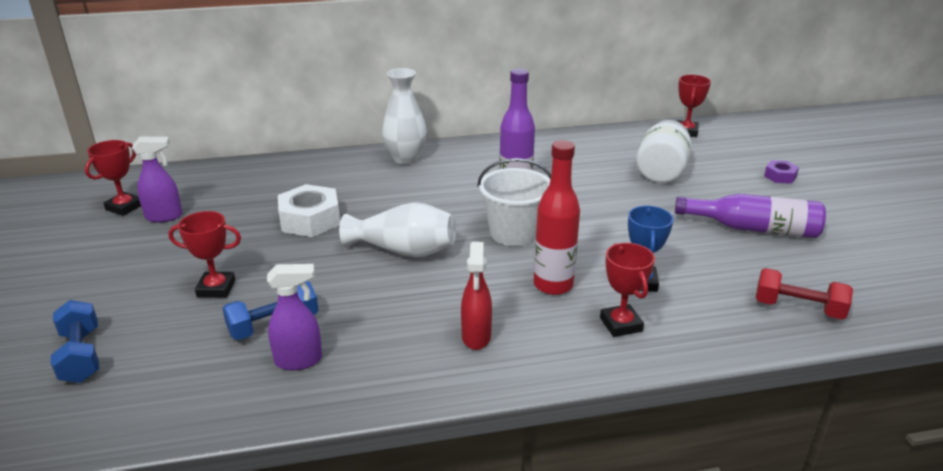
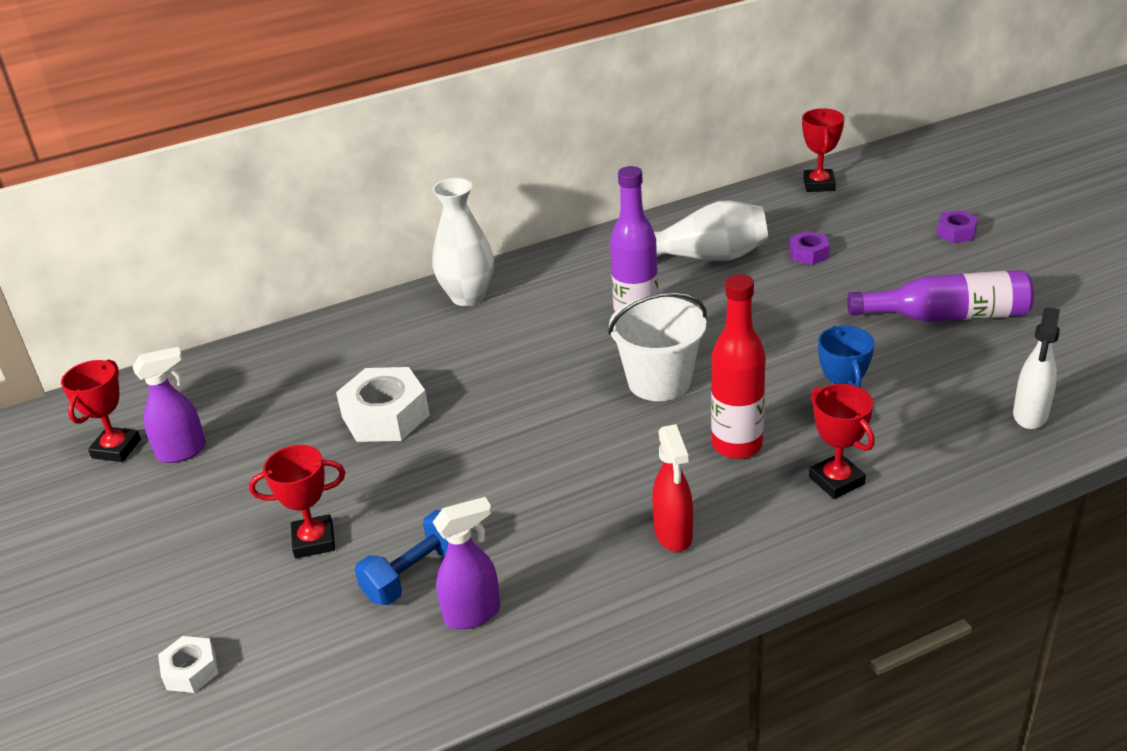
camera: 10 degrees left, 5 degrees up
blue dumbbell [51,300,99,383] -> white nut [158,636,219,693]
white vase [339,202,456,258] -> white vase moved to [654,200,768,261]
white jar [636,120,692,183] -> purple nut [789,231,830,265]
red dumbbell [756,268,853,320] -> white spray bottle [1013,307,1060,429]

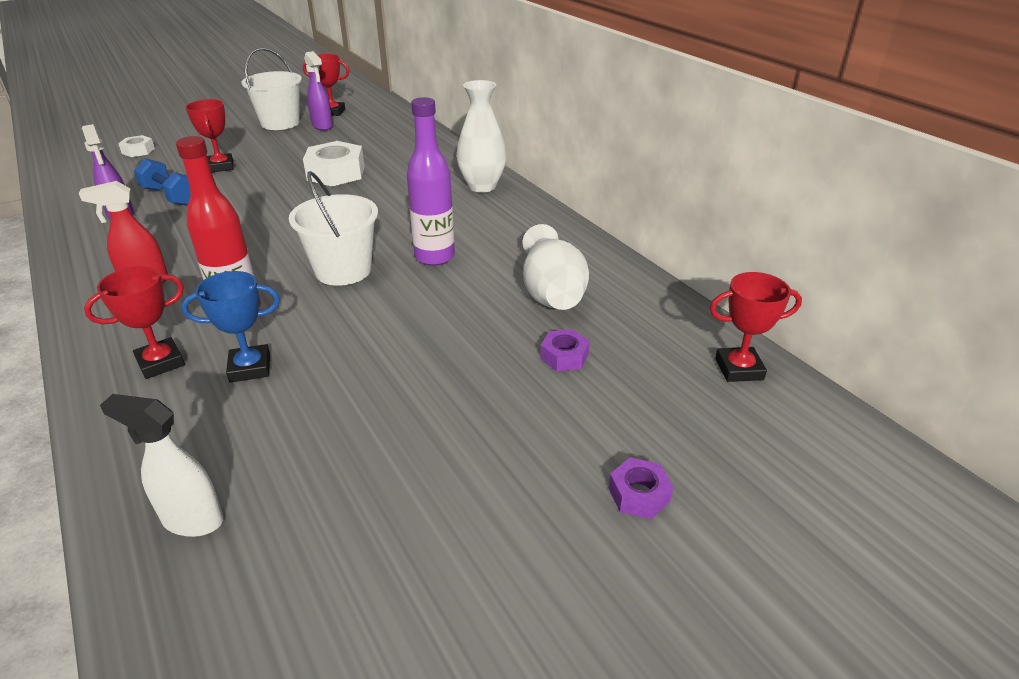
camera: 80 degrees right, 0 degrees up
purple bottle [847,270,1034,322] -> none
none -> white bucket [241,48,302,130]

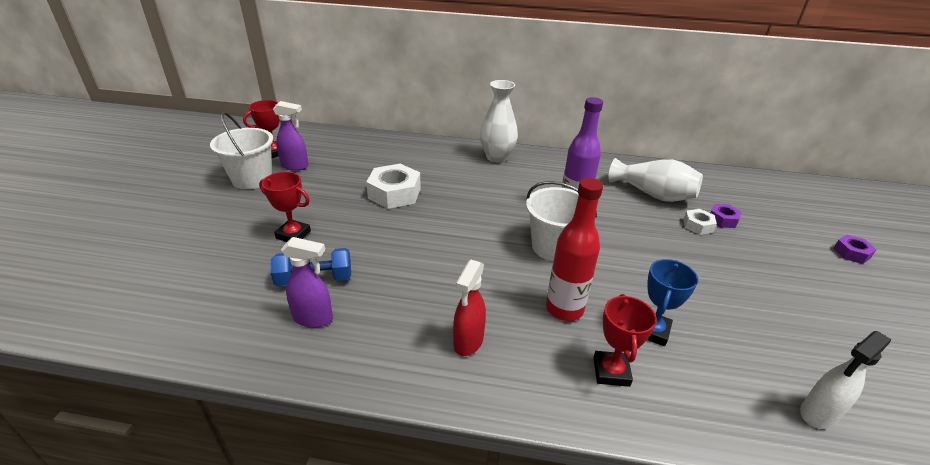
camera: 50 degrees left, 0 degrees up
white nut [118,135,155,157] -> white nut moved to [683,209,717,235]
red trophy [710,272,802,382] -> none

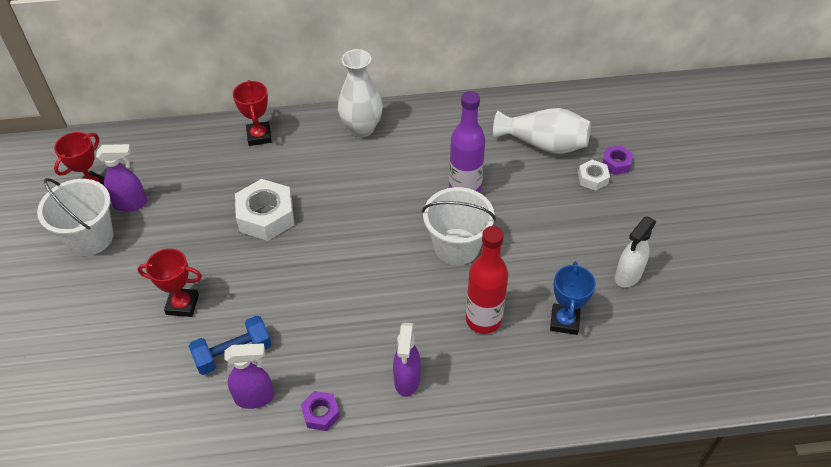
camera: 15 degrees left, 15 degrees up
red spray bottle [453,260,486,356] -> purple spray bottle [393,322,421,397]
red trophy [593,294,657,387] -> red trophy moved to [233,80,272,146]
white spray bottle [800,331,891,429] -> white spray bottle moved to [615,216,657,287]
purple nut [833,235,877,264] -> purple nut moved to [301,391,340,431]

